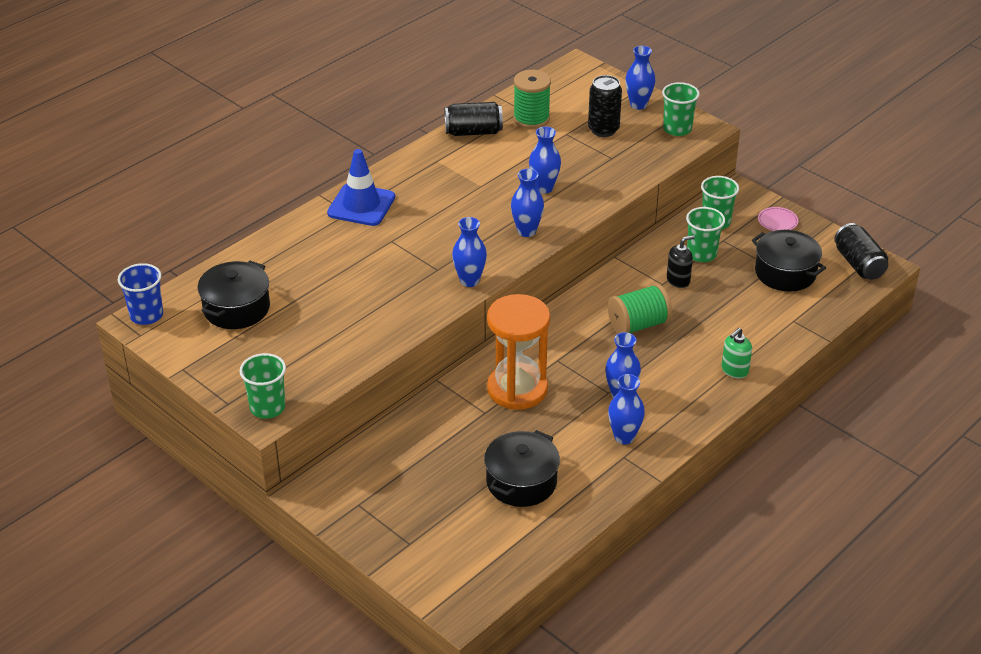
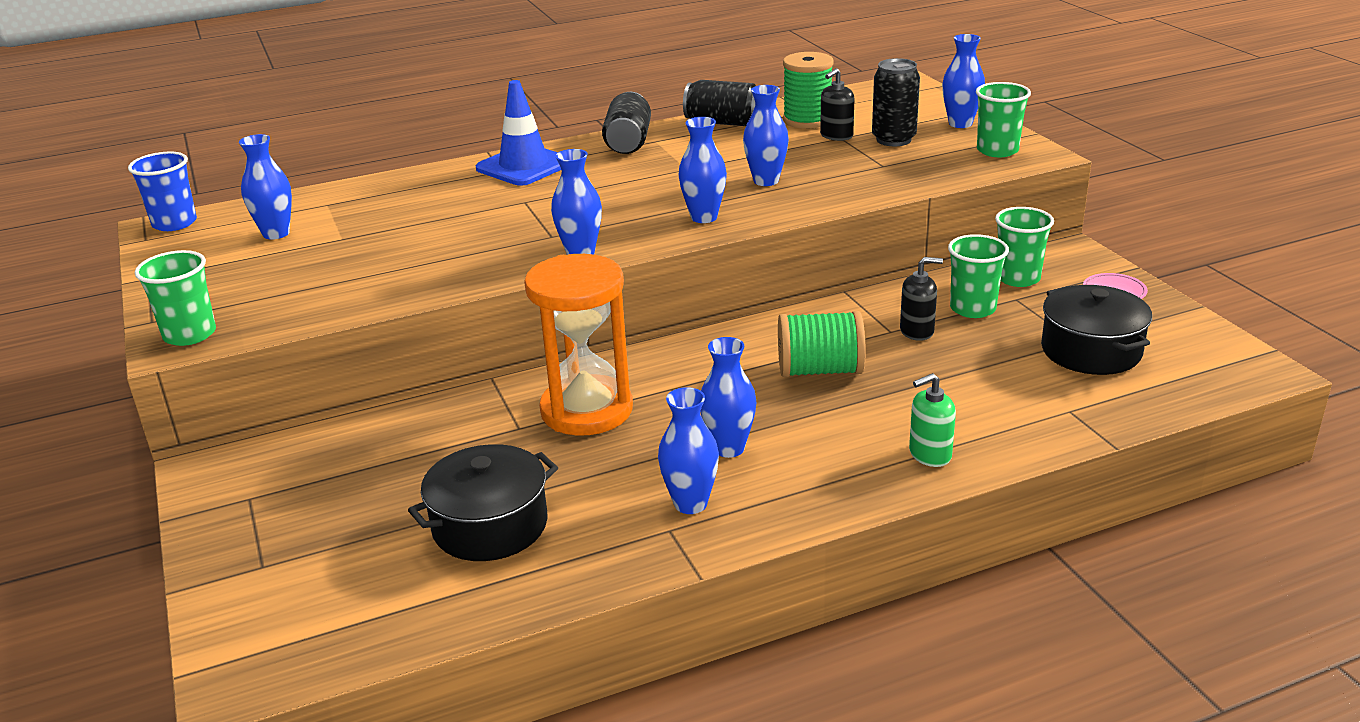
camera: 25 degrees right, 10 degrees down
black pot [198,261,270,329] -> blue vase [239,134,292,240]
black can [834,223,888,280] -> black can moved to [602,92,651,154]
none -> black soap dispenser [820,68,854,141]

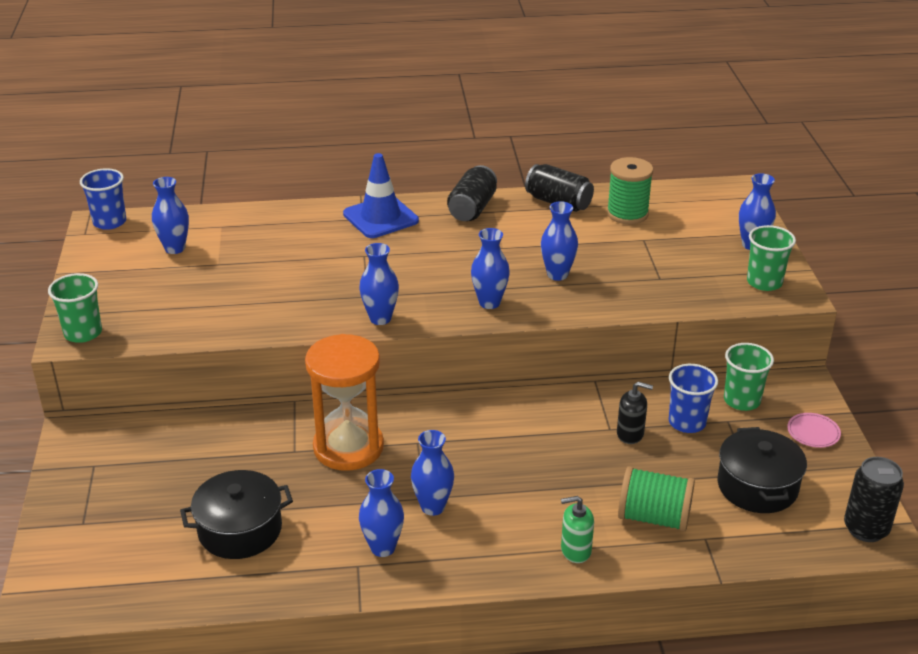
camera: 15 degrees right, 5 degrees up
green spool [778,311,866,377] -> green spool moved to [618,466,695,531]
black soap dispenser [820,68,854,141] -> none
black can [872,58,920,146] -> black can moved to [844,457,904,542]
green cup [948,234,1009,318] -> blue cup [669,364,718,433]

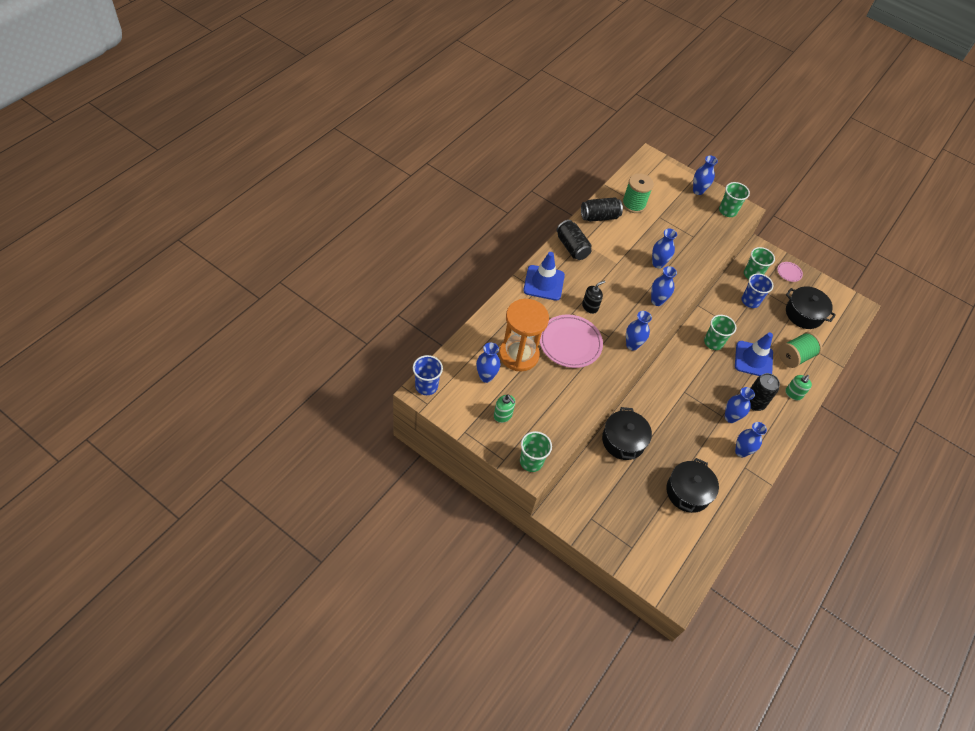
camera: 55 degrees left, 20 degrees up
orange hourglass [305,334,384,471] -> orange hourglass moved to [499,299,549,372]
black soap dispenser [617,382,653,444] -> black soap dispenser moved to [582,281,605,314]
black can [844,457,904,542] -> black can moved to [750,373,780,411]
none -> green soap dispenser [494,395,515,423]
none -> pink plate [540,315,603,368]
none -> black pot [602,407,652,460]
none -> green cup [704,315,736,350]
none -> blue traffic cone [735,332,773,376]

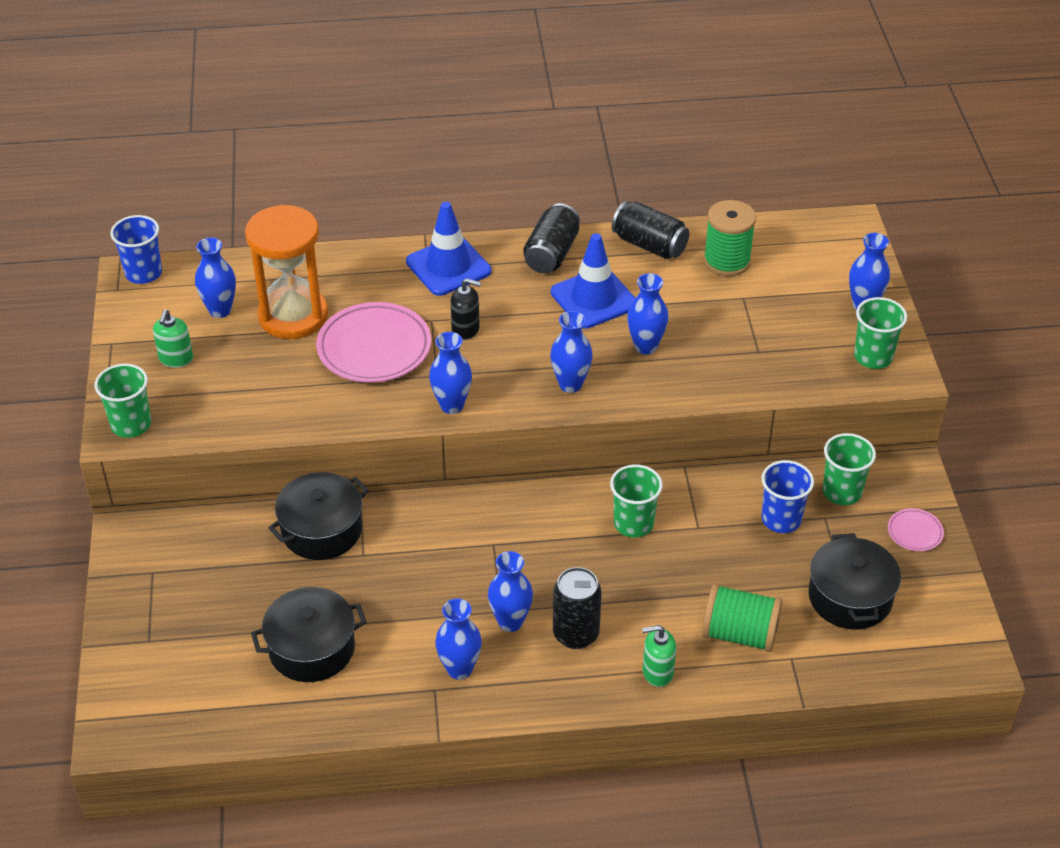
camera: 55 degrees right, 10 degrees down
blue traffic cone [735,332,773,376] -> blue traffic cone moved to [551,233,635,329]

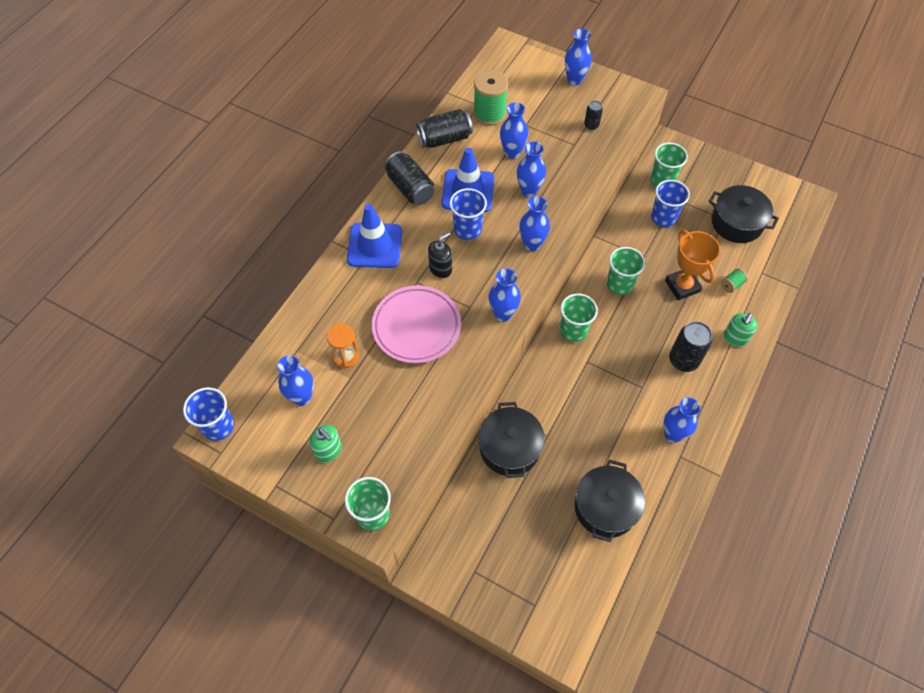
camera: 55 degrees left, 15 degrees up
orange hourglass [245,205,328,339] -> orange hourglass [327,323,359,368], size x0.47
blue vase [488,551,533,632] -> blue vase moved to [500,102,528,159]
green spool [702,583,782,652] -> green spool [721,268,748,293], size x0.47
green cup [854,297,907,369] -> green cup moved to [560,293,598,342]
pink plate [888,508,944,551] -> none
none -> blue cup [449,188,487,240]
none -> black can [584,101,603,130]
none -> orange trophy [665,230,720,300]

